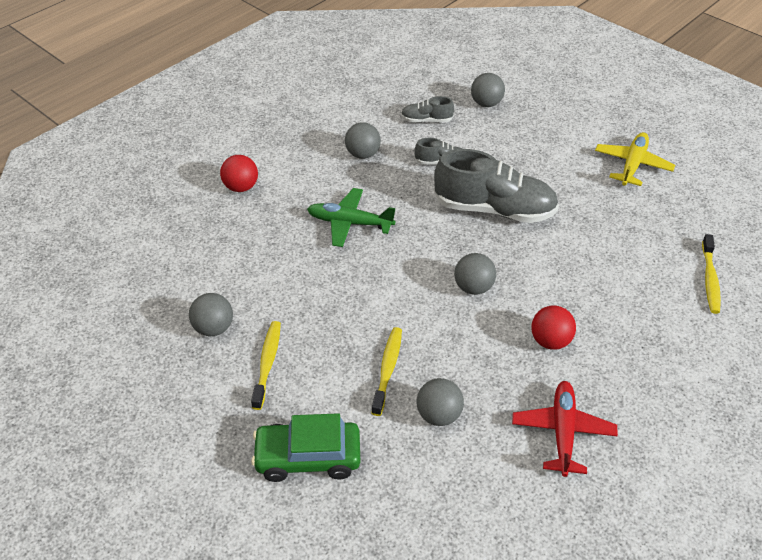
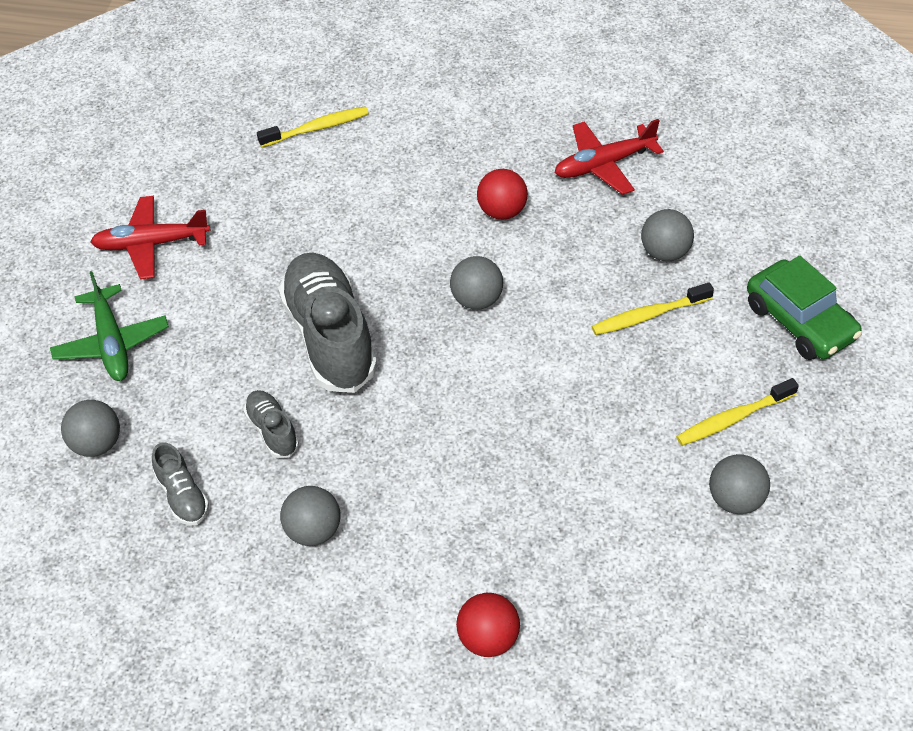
camera: 120 degrees left, 5 degrees up
green plane [307,188,395,247] -> green plane moved to [50,271,169,381]
yellow plane [595,132,675,186] -> red plane [90,196,210,280]

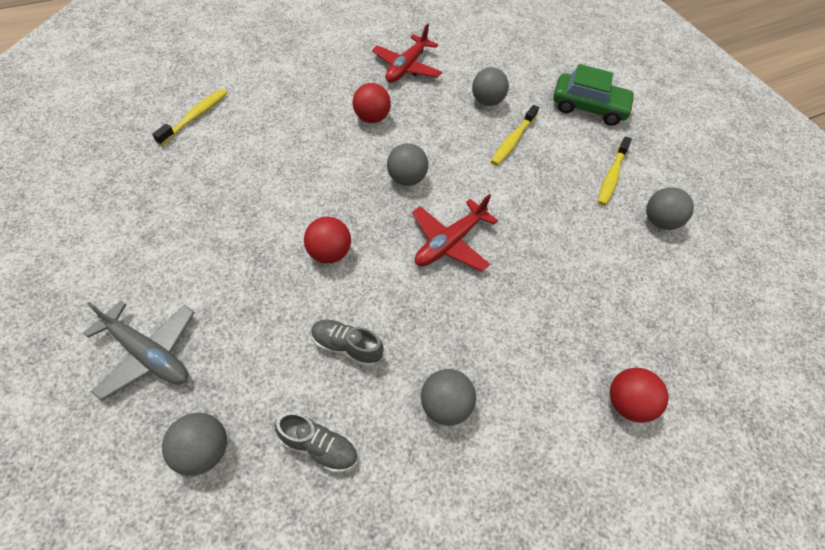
camera: 45 degrees left, 5 degrees up
green plane [50,271,169,381] -> grey plane [83,301,195,401]
red plane [90,196,210,280] -> red plane moved to [412,194,498,272]
grey shoe [279,253,377,393] -> red ball [304,217,351,263]

